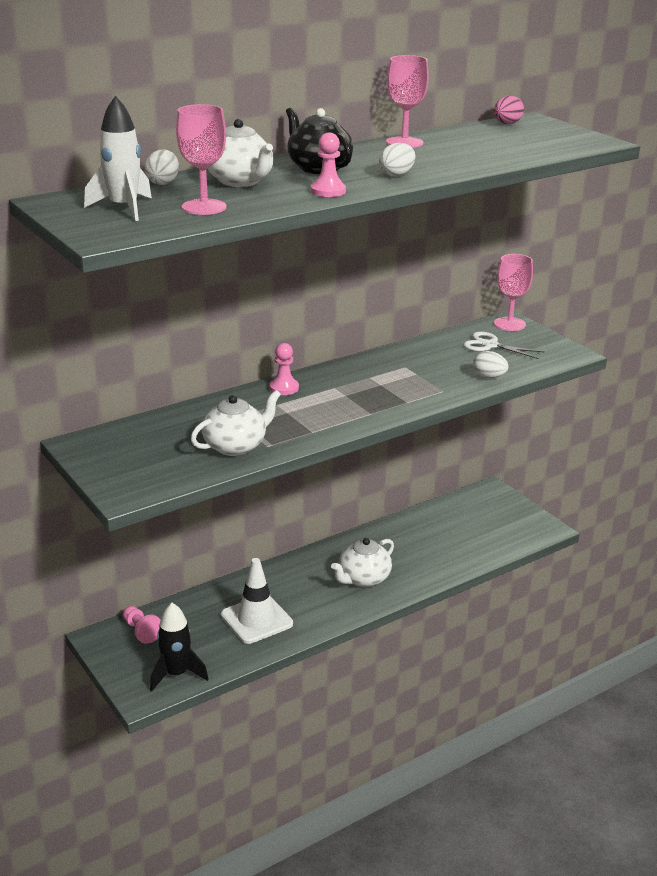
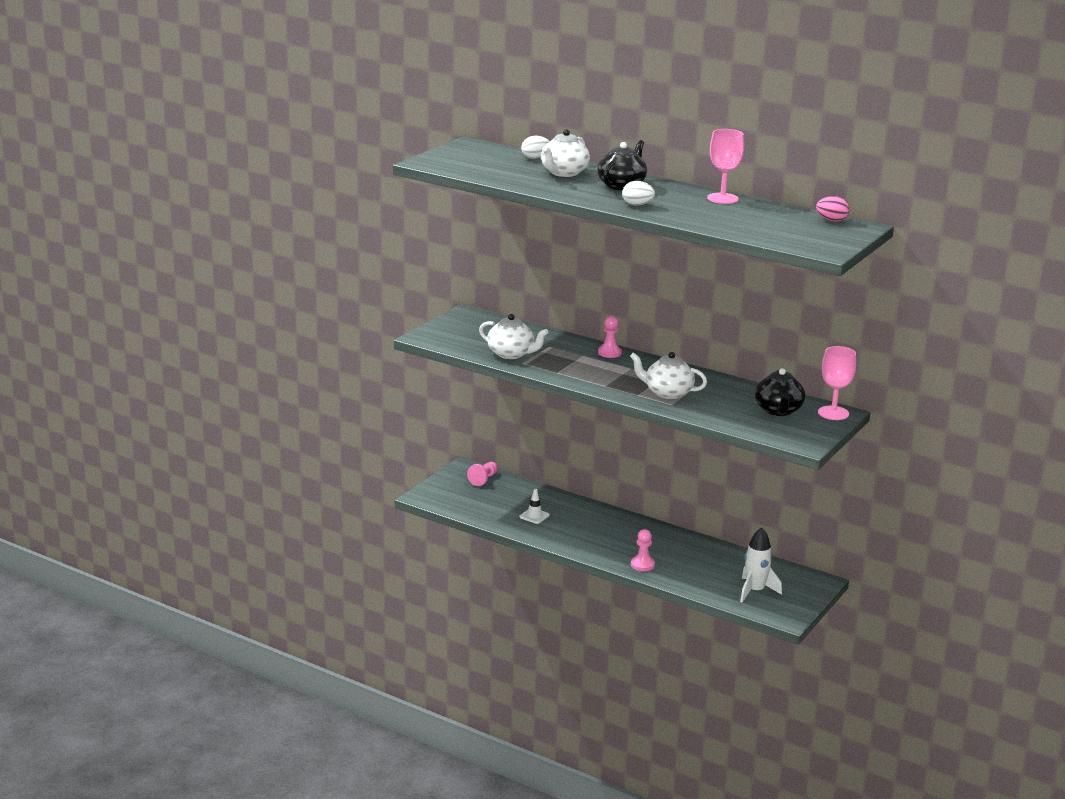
camera: 65 degrees right, 5 degrees down
white rocket [84,96,152,221] -> white rocket moved to [740,527,782,602]
black rocket [150,603,208,691] -> none
pink goblet [176,104,227,215] -> none
white traffic cone [221,558,293,644] -> white traffic cone [520,489,550,524], size x0.52
pink pawn [311,133,346,197] -> pink pawn moved to [631,529,655,571]
white teapot [331,538,394,587] -> white teapot moved to [630,352,707,399]
white scissors [463,331,545,359] -> black teapot [755,368,805,416]
white egg [473,351,509,378] -> none

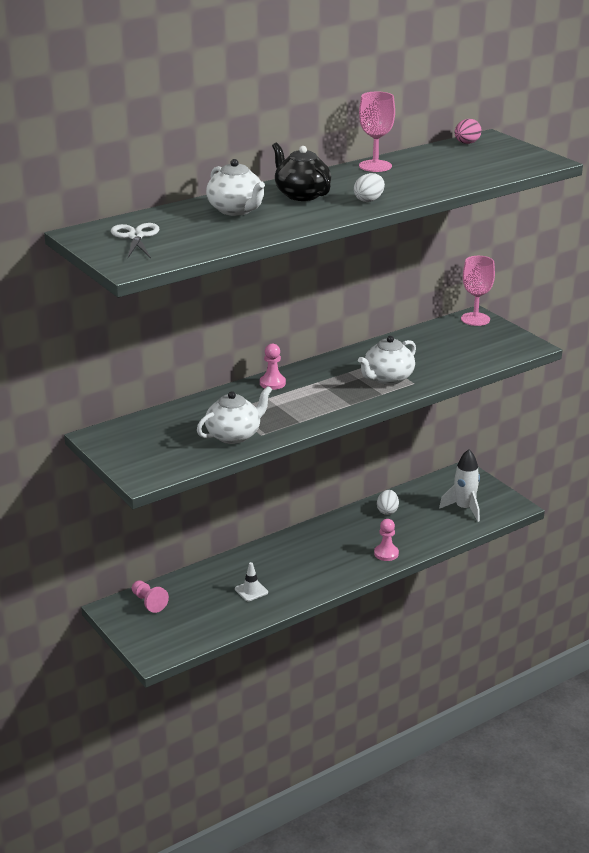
camera: 65 degrees left, 5 degrees up
white egg [521,136,550,159] -> white egg moved to [377,490,399,515]
black teapot [755,368,805,416] -> none
none -> white scissors [111,223,160,258]

